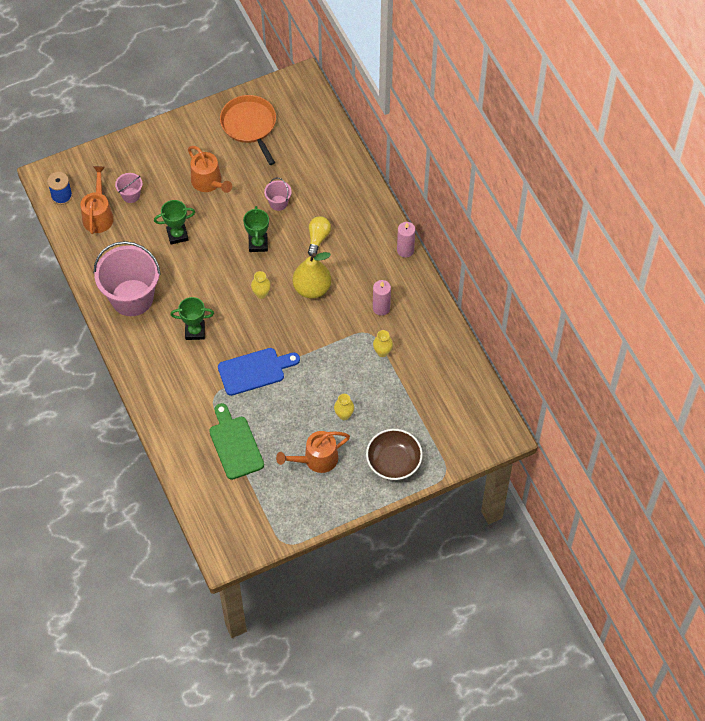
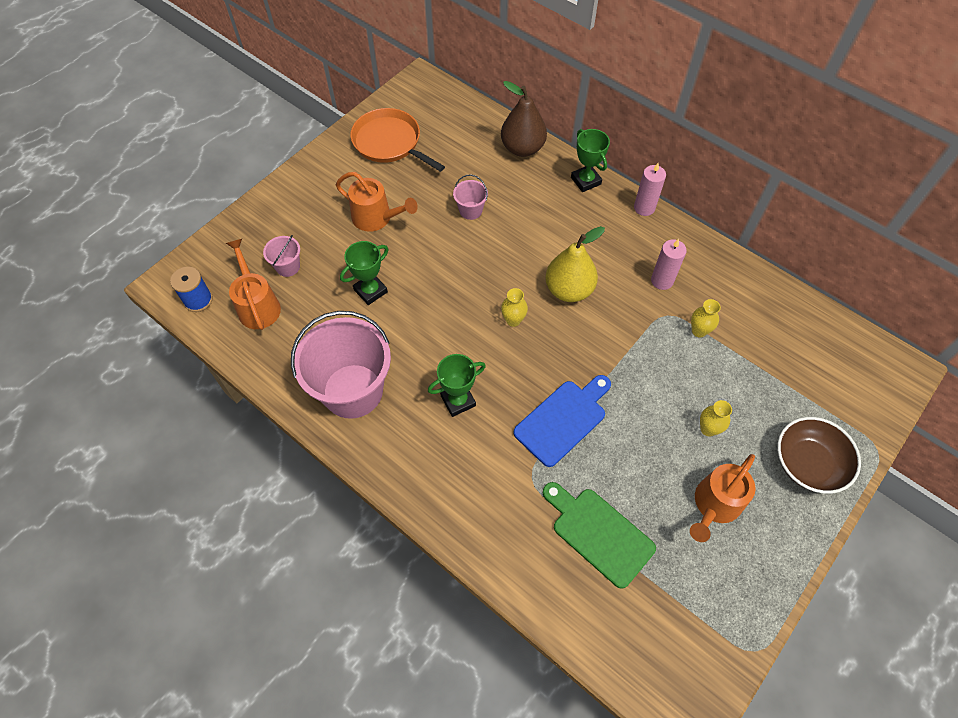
camera: 25 degrees left, 0 degrees up
green trophy [243,206,269,252] -> green trophy moved to [571,129,610,192]
yellow light bulb [308,216,331,256] -> none
none -> brown pear [501,81,547,157]

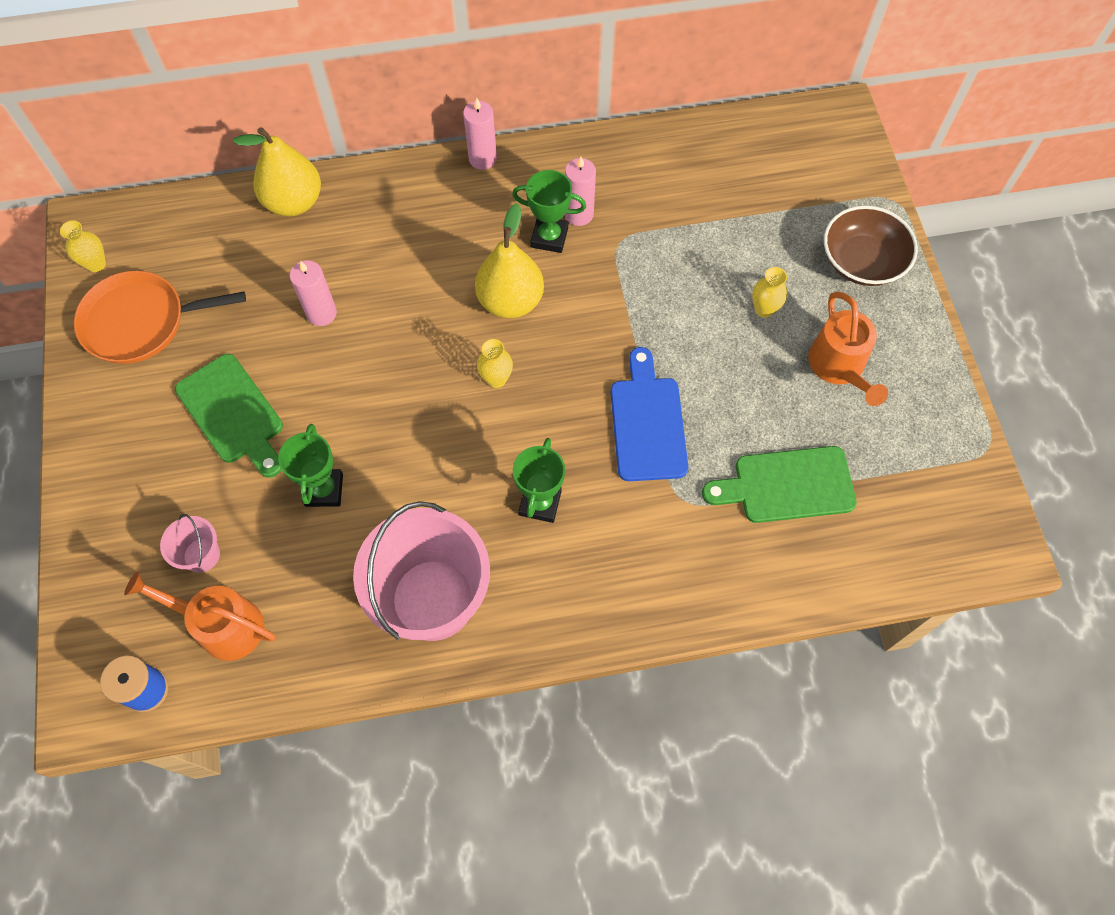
camera: 50 degrees left, 5 degrees up
orange watering can [336,172,418,232] -> green cutting board [175,354,283,478]
pink bucket [453,174,488,220] -> pink candle [290,260,337,326]
brown pear [501,81,547,157] -> yellow pear [233,127,321,216]
green trophy [571,129,610,192] -> green trophy moved to [512,170,586,253]
yellow vase [691,299,721,338] -> yellow vase moved to [60,220,106,272]

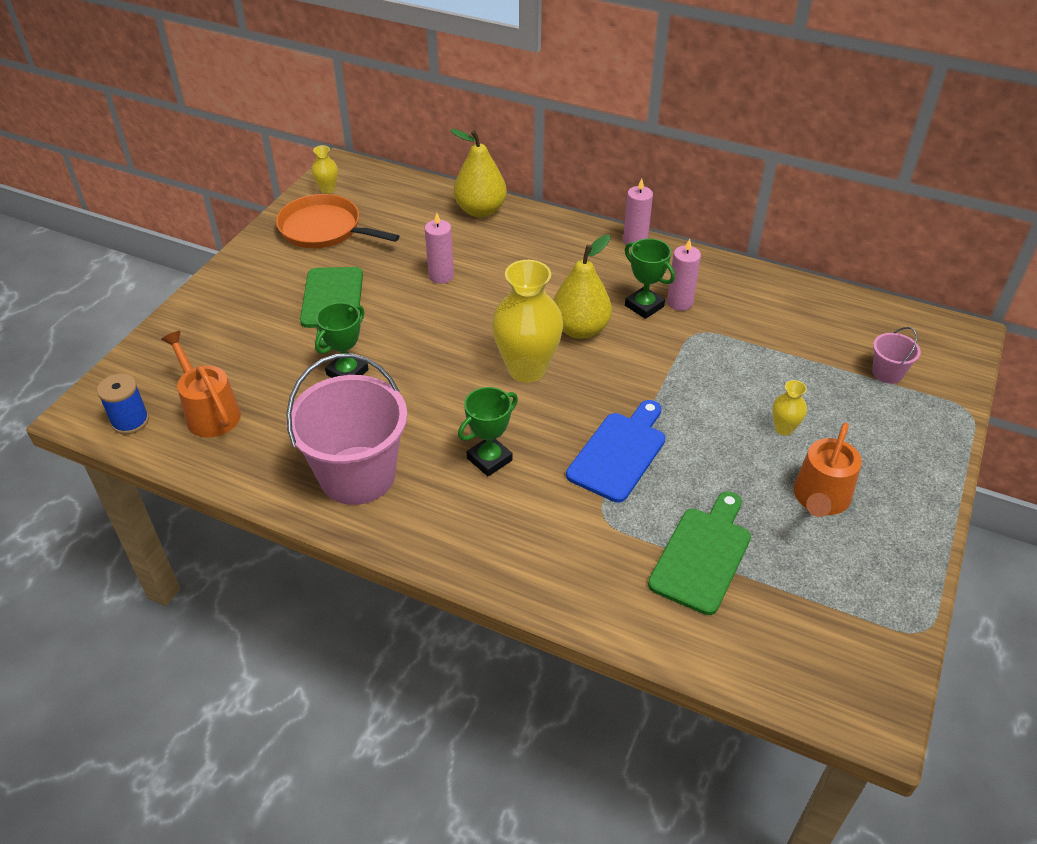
camera: 35 degrees right, 20 degrees down
pink bucket [160,514,220,573] -> pink bucket moved to [872,327,921,384]
yellow vase [477,339,513,388] -> yellow vase [492,260,563,383], size x2.19
green cutting board [702,446,857,523] -> green cutting board turned 90 degrees clockwise [648,491,751,615]
brown bowl [824,205,918,286] -> none

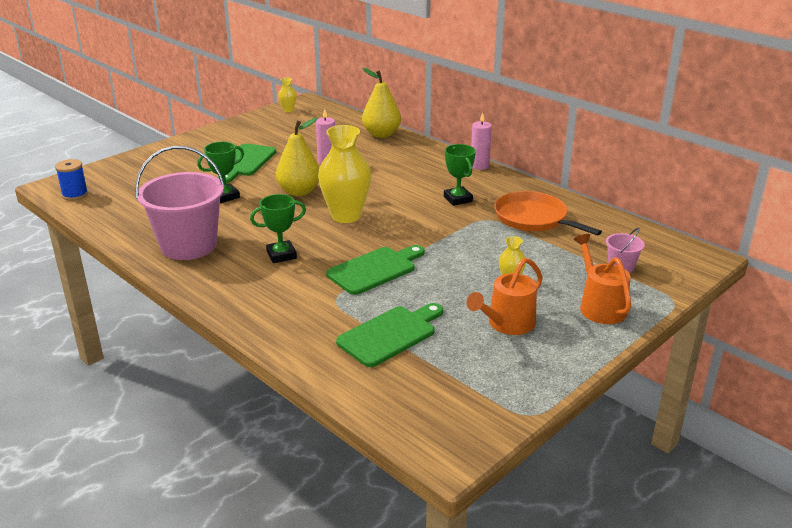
camera: 20 degrees right, 15 degrees down
orange watering can [161,331,241,438] -> orange watering can moved to [574,234,631,324]
orange pan [276,194,399,248] -> orange pan moved to [494,191,602,236]
yellow pear [553,235,612,339] -> yellow pear moved to [276,118,319,196]
blue cutting board [566,400,665,503] -> green cutting board [326,245,425,295]
pink candle [667,239,701,311] -> none

